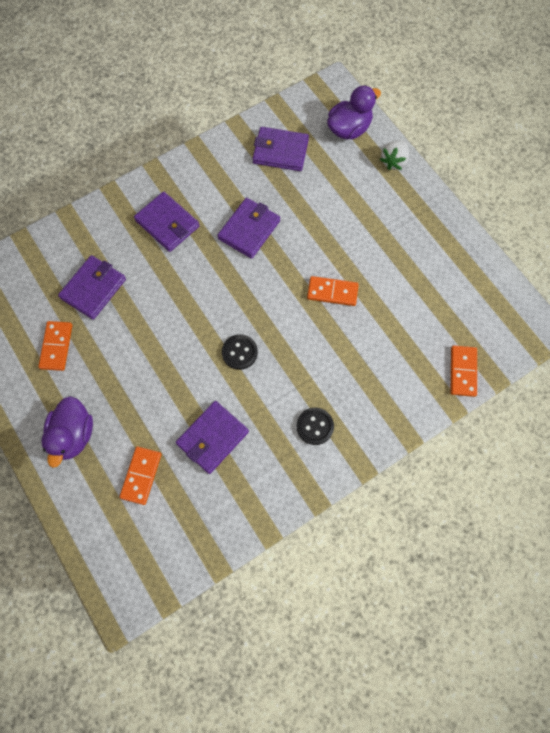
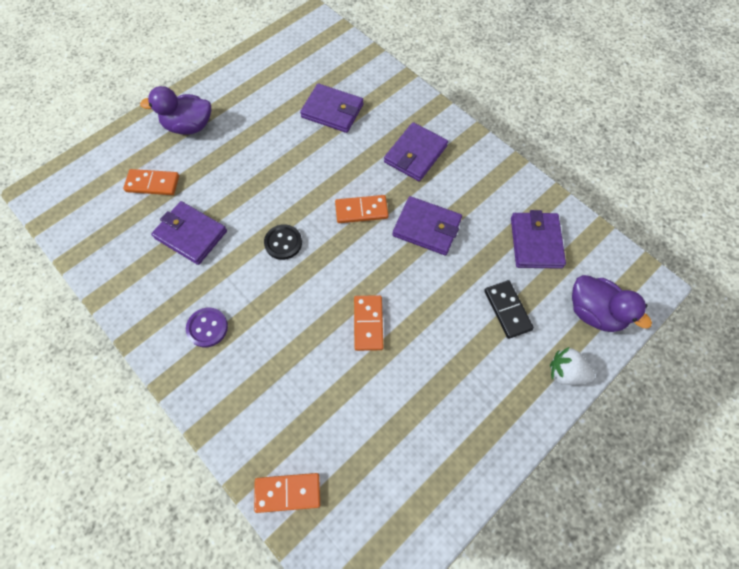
camera: 80 degrees right, 5 degrees down
orange domino [38,321,72,371] -> orange domino moved to [335,195,388,223]
black button [297,408,334,445] -> purple button [186,308,228,347]
none -> black domino [484,280,534,339]

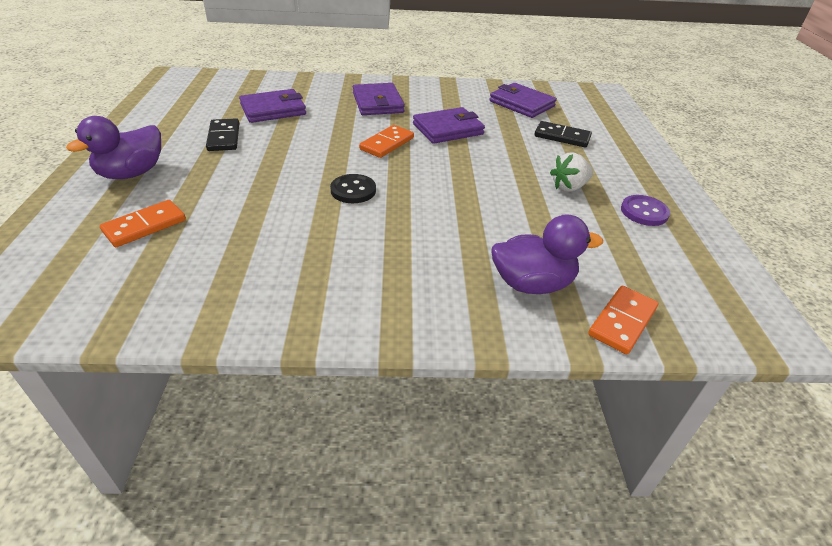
camera: 50 degrees left, 25 degrees down
purple wallet [151,201,227,265] -> none
purple button [186,308,228,347] -> purple button moved to [621,195,670,226]
orange domino [354,295,383,351] -> none
white strawberry [550,347,595,385] -> white strawberry moved to [550,153,593,192]
purple duck [572,275,652,332] -> purple duck moved to [491,214,603,294]
none -> black domino [206,118,239,151]

